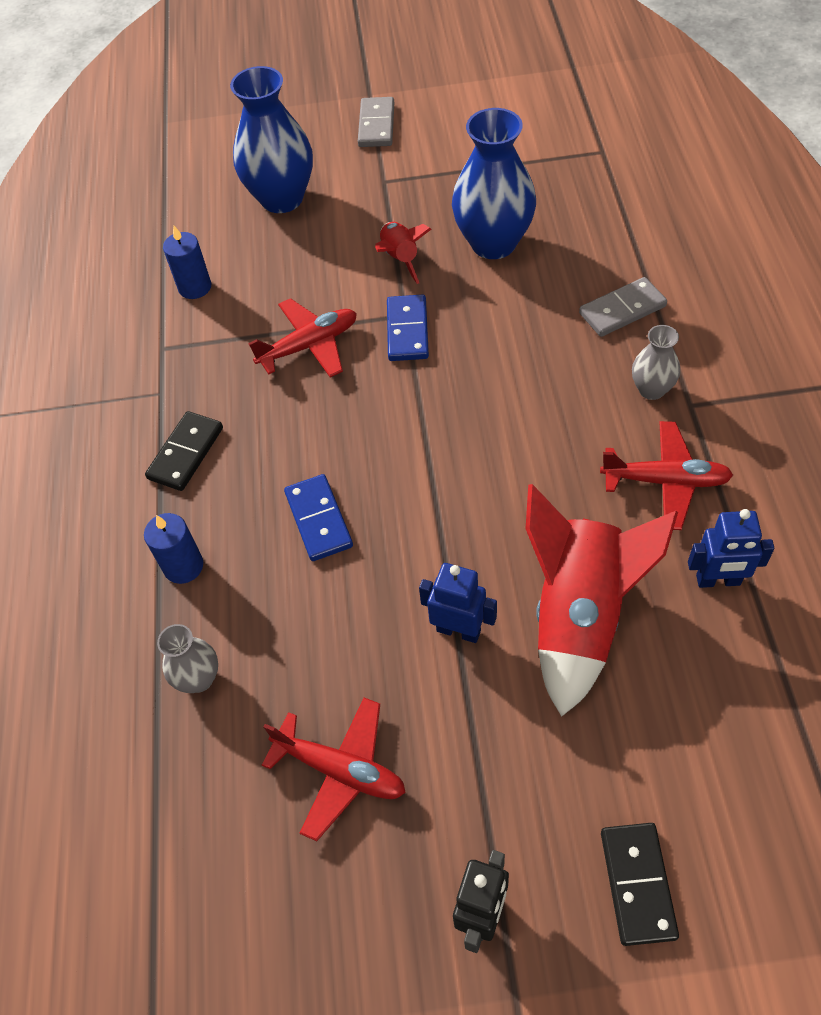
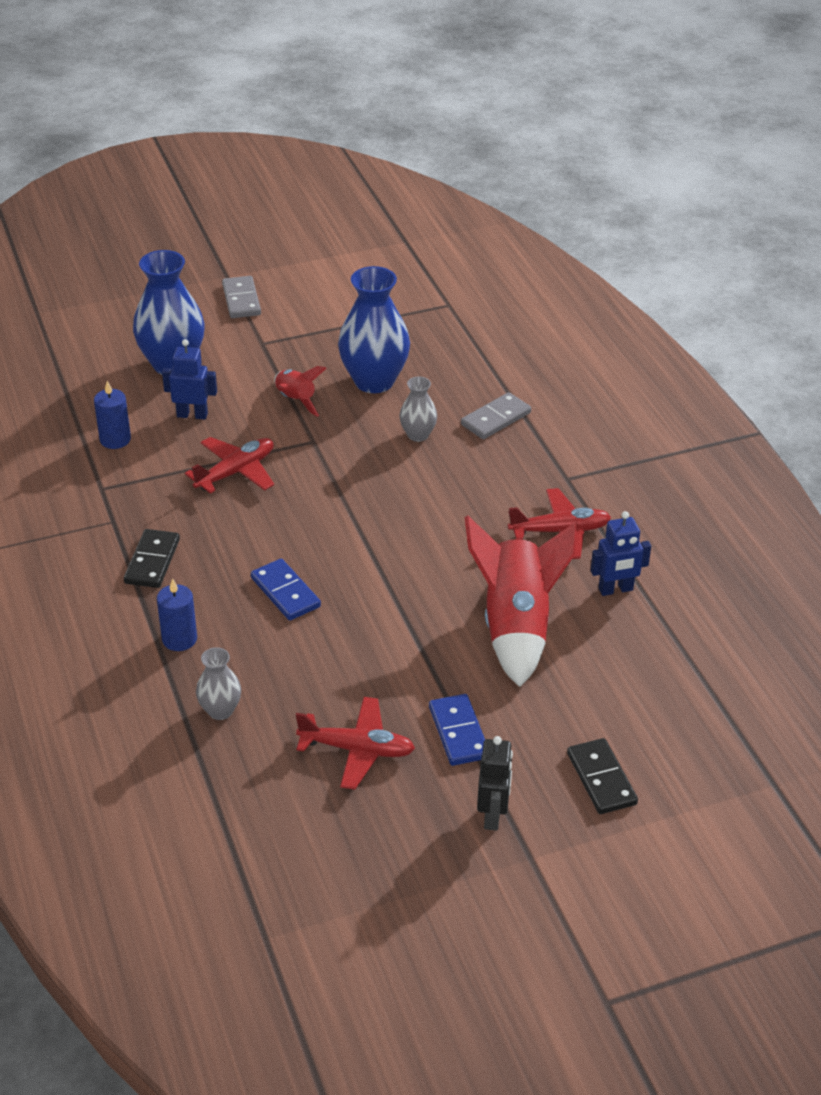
camera: 20 degrees left, 15 degrees down
blue domino [387,294,429,361] -> blue domino moved to [429,694,485,766]
blue robot [419,563,497,643] -> blue robot moved to [162,339,217,420]
grey vase [632,325,680,400] -> grey vase moved to [400,377,437,442]

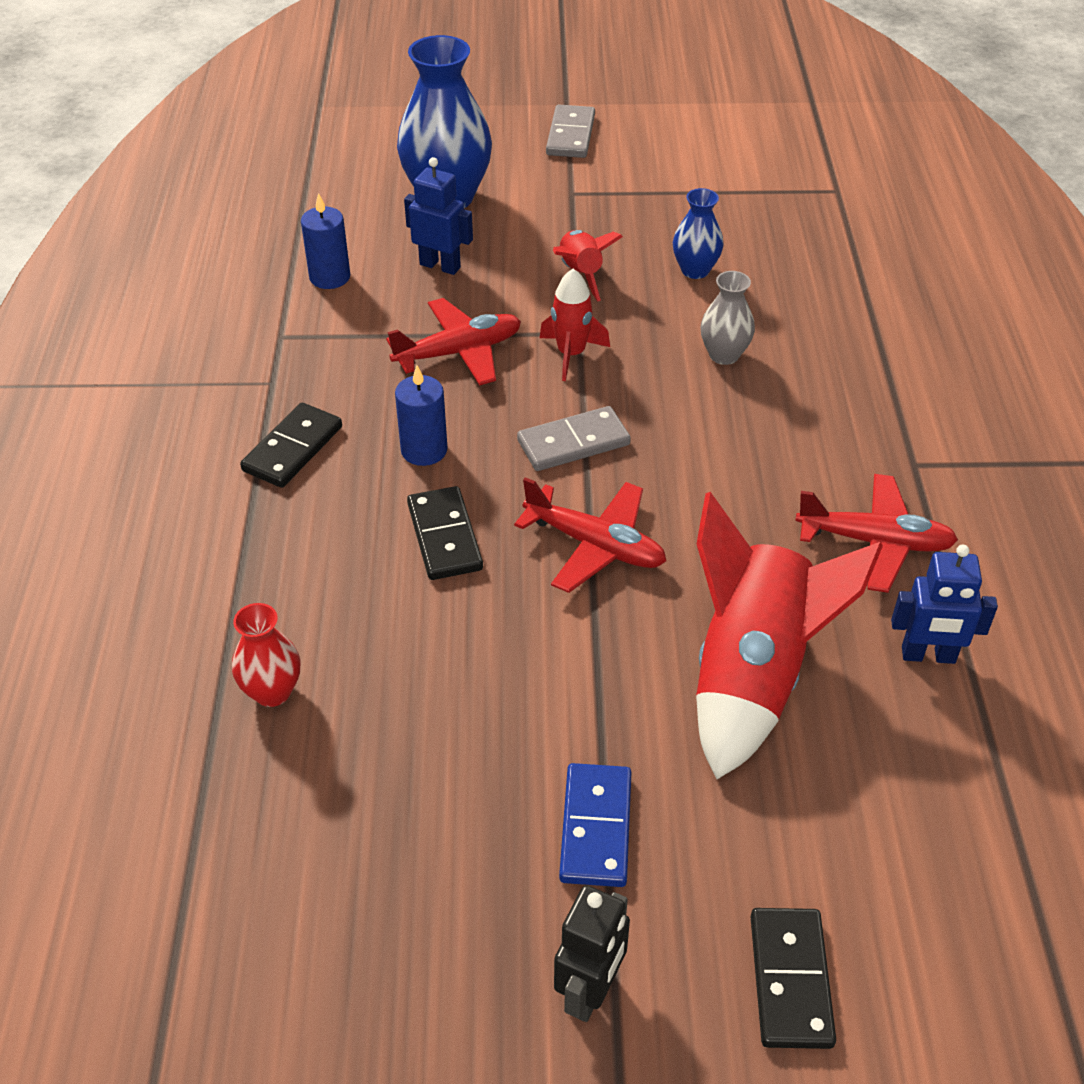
camera: 20 degrees right, 5 degrees up
blue candle [157,578,197,651] -> blue candle moved to [395,365,448,466]
grey vase [196,647,241,720] -> red vase [232,603,301,707]
blue domino [251,559,321,621] -> black domino [407,486,483,580]
red plane [296,697,415,789] -> red plane moved to [514,477,666,593]
blue vase [338,266,410,393] -> blue vase [673,188,724,279], size x0.51
grey domino [461,392,531,439] -> grey domino moved to [517,406,631,471]
none -> red rocket [540,269,610,381]

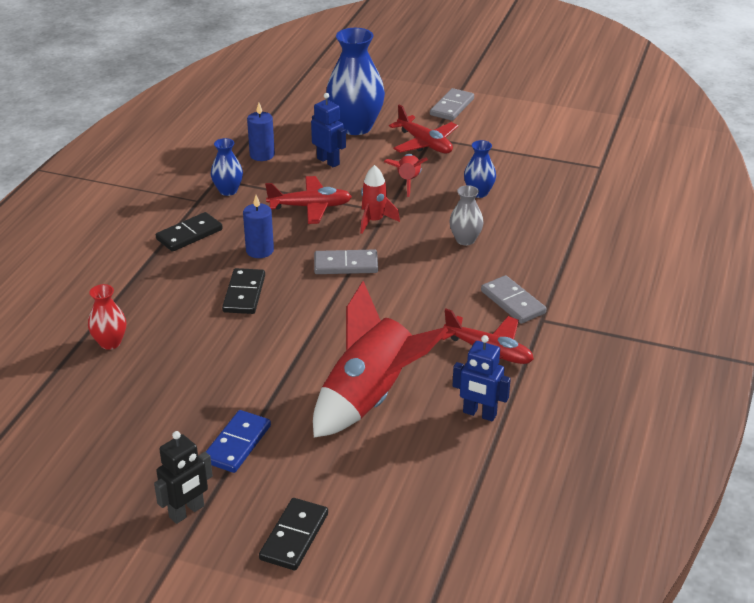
camera: 20 degrees right, 10 degrees down
red plane [514,477,666,593] -> red plane moved to [389,104,458,154]
none -> blue vase [211,138,243,196]
none -> grey domino [481,275,546,324]

